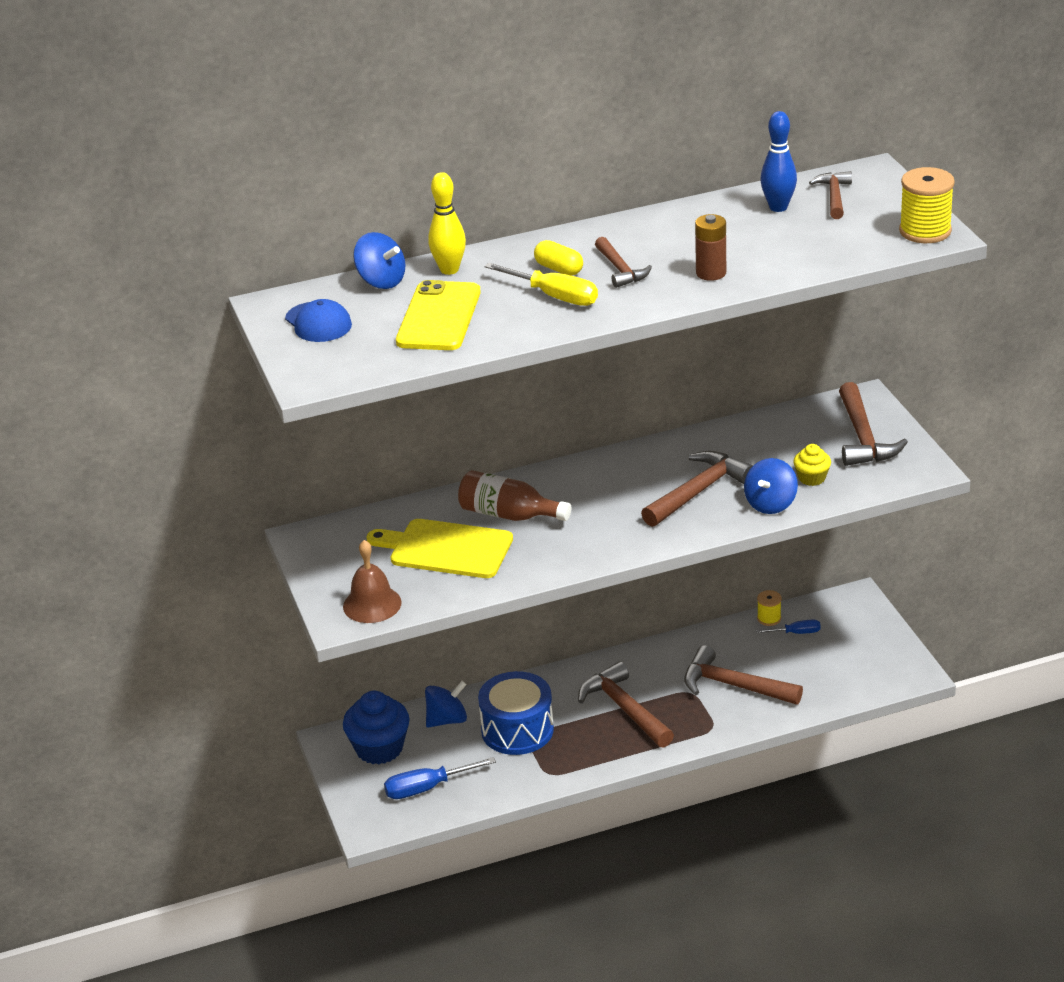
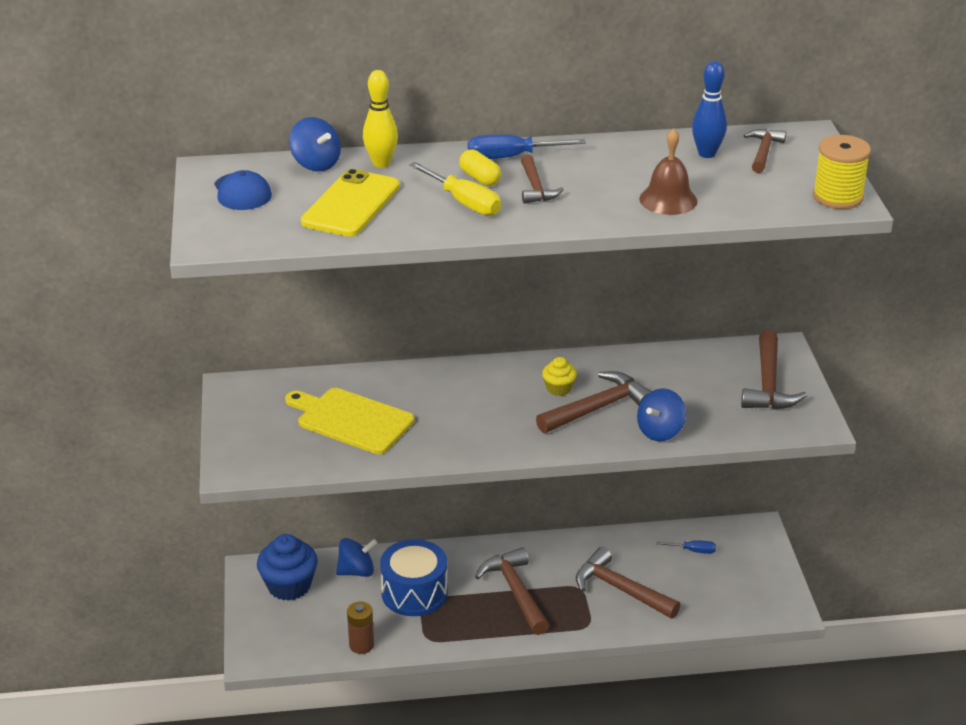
camera: 10 degrees right, 0 degrees up
brown bell [343,540,402,623] -> brown bell moved to [639,128,698,215]
blue screwdriver [384,757,496,799] -> blue screwdriver moved to [468,135,586,159]
brown bottle [458,470,571,521] -> none
brown battery [695,214,726,281] -> brown battery moved to [347,602,374,654]
yellow spool [757,590,781,626] -> none
yellow cupcake [793,444,831,486] -> yellow cupcake moved to [542,357,577,396]

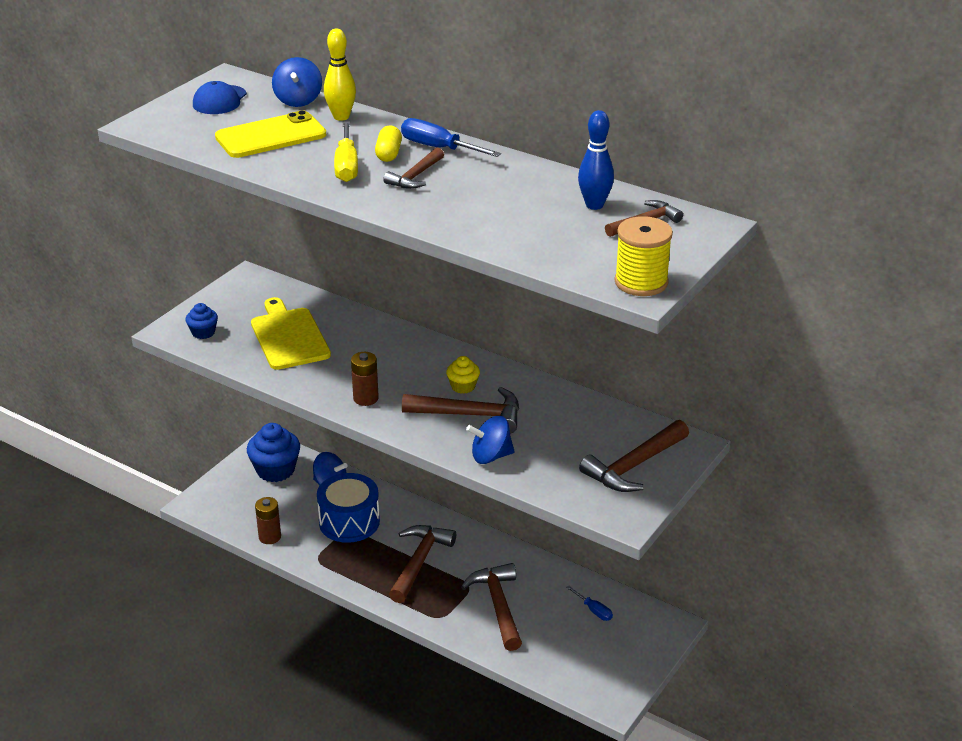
camera: 40 degrees right, 0 degrees up
brown bell [639,128,698,215] -> none
none -> blue cupcake [186,303,218,339]
none -> brown battery [351,352,379,406]

